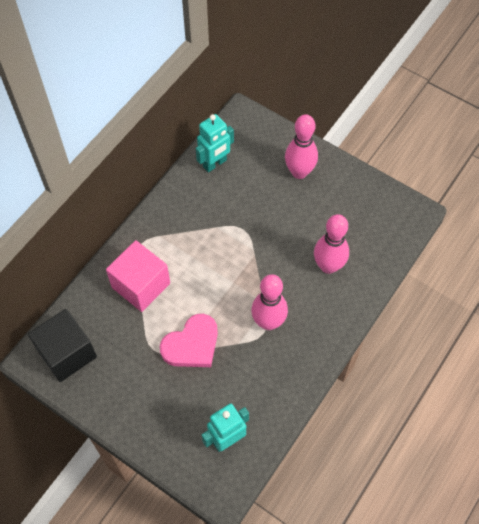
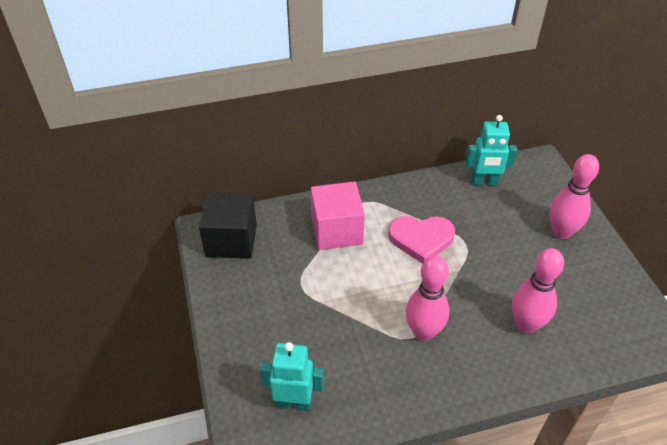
camera: 40 degrees right, 15 degrees down
pink heart [160,314,218,367] -> pink heart moved to [388,216,455,264]

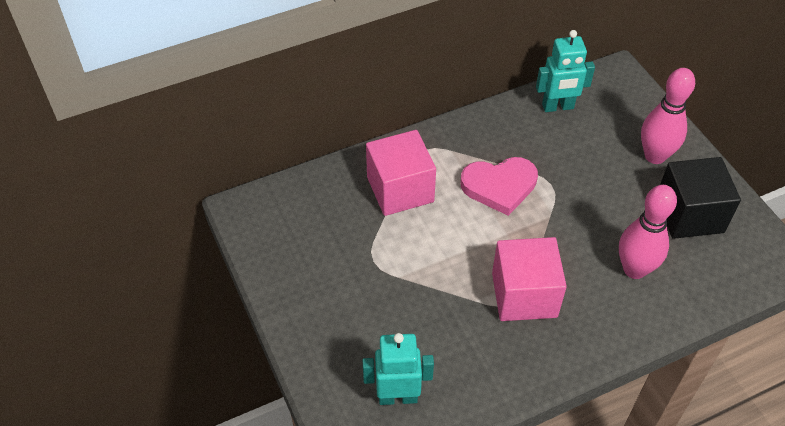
camera: 10 degrees left, 5 degrees up
black cube [199,193,257,259] -> black cube moved to [660,157,741,239]
pink bowling pin [406,256,449,341] -> pink cube [492,237,567,321]

